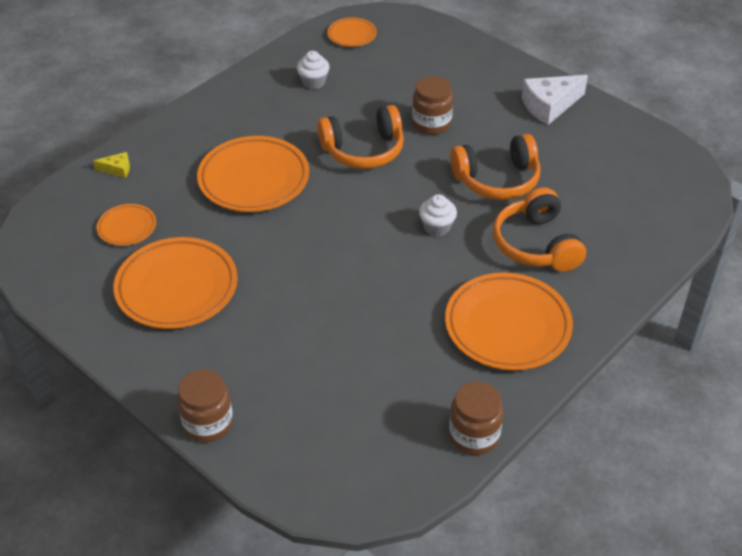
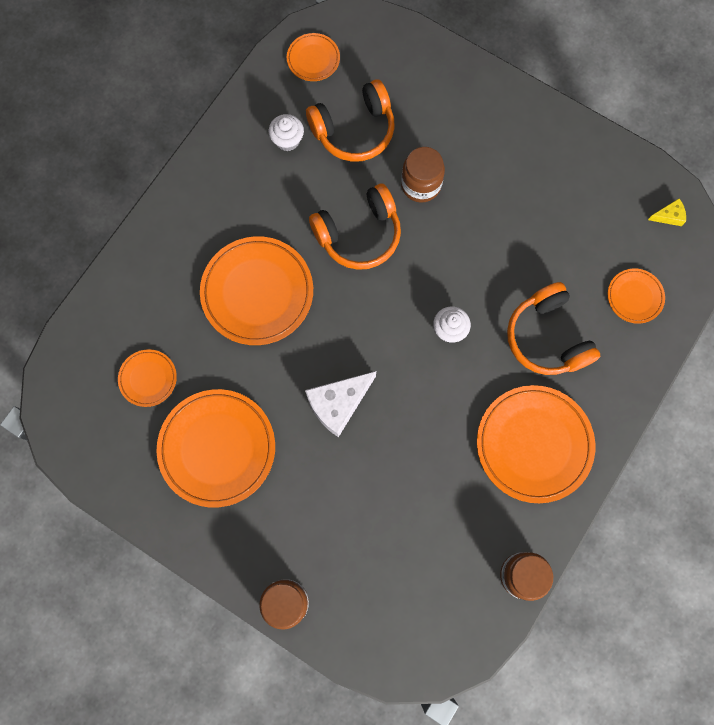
camera: 10 degrees left, 30 degrees up
yellow cheese [93,152,130,178] -> yellow cheese moved to [648,198,686,226]
orange headphones [450,134,540,200] -> orange headphones moved to [306,79,395,162]
white cheese [522,75,588,125] -> white cheese moved to [305,371,376,437]
none -> orange plate [607,269,665,324]

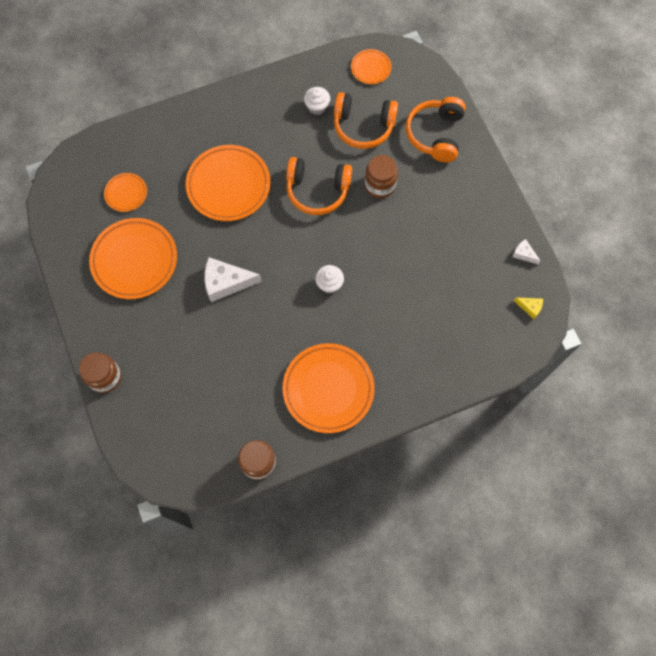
camera: 35 degrees right, 5 degrees down
orange headphones [507,282,600,375] -> orange headphones moved to [406,97,466,162]
orange plate [607,269,665,324] -> none
none -> white cheese [512,239,540,264]

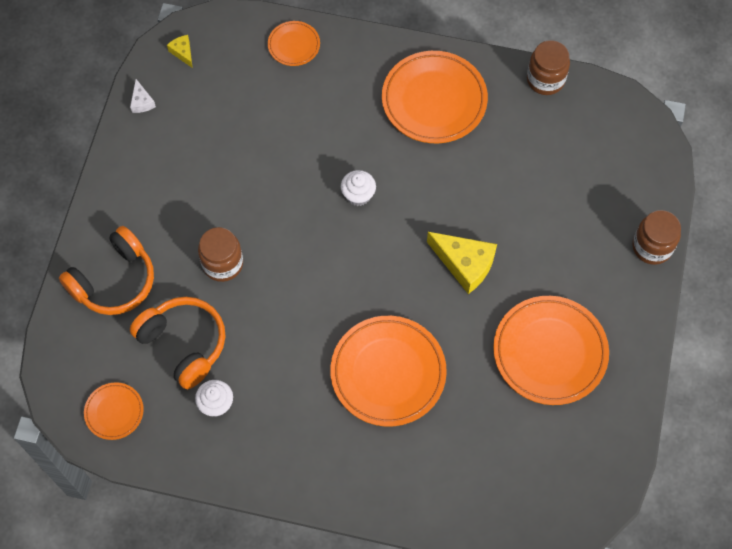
camera: 145 degrees left, 5 degrees down
orange plate [104,173,147,212] -> orange plate moved to [268,21,320,66]
white cheese [205,257,262,302] -> yellow cheese [427,232,497,294]
orange headphones [286,157,352,215] -> none

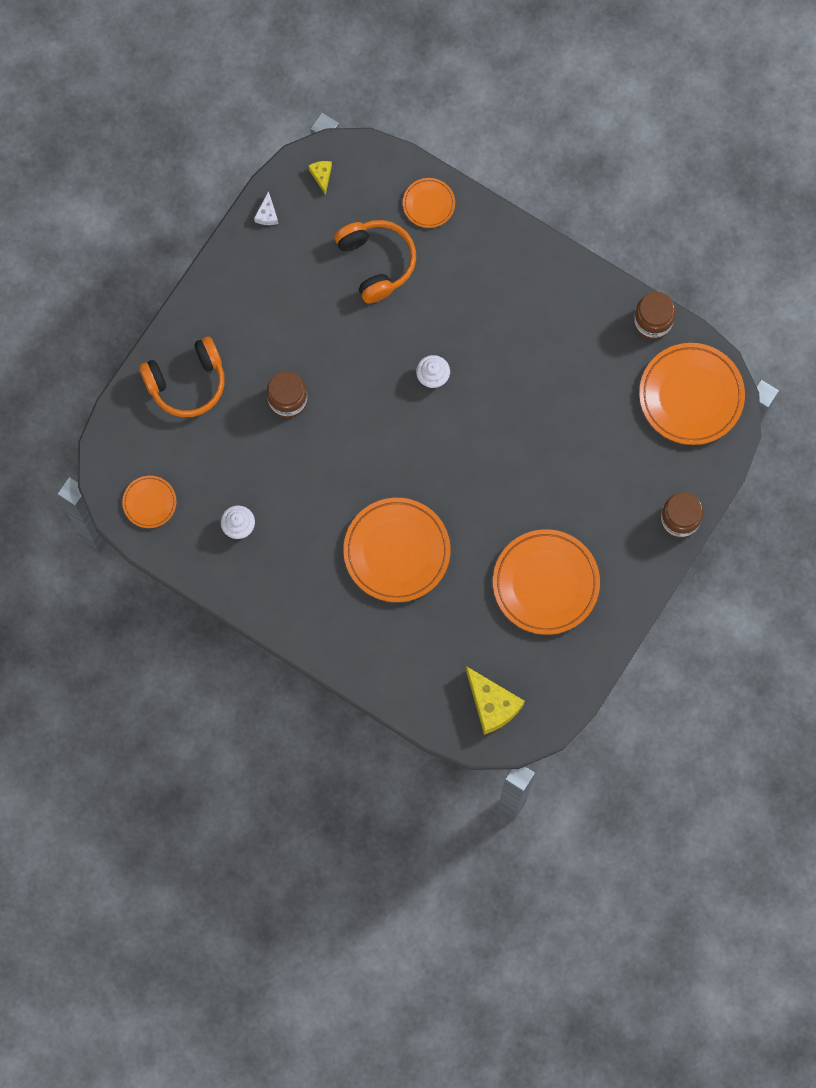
camera: 20 degrees right, 10 degrees up
orange headphones [130,297,225,389] -> orange headphones moved to [334,220,416,303]
orange plate [382,51,488,143] -> orange plate moved to [639,343,745,445]
yellow cheese [427,232,497,294] -> yellow cheese moved to [466,666,525,735]

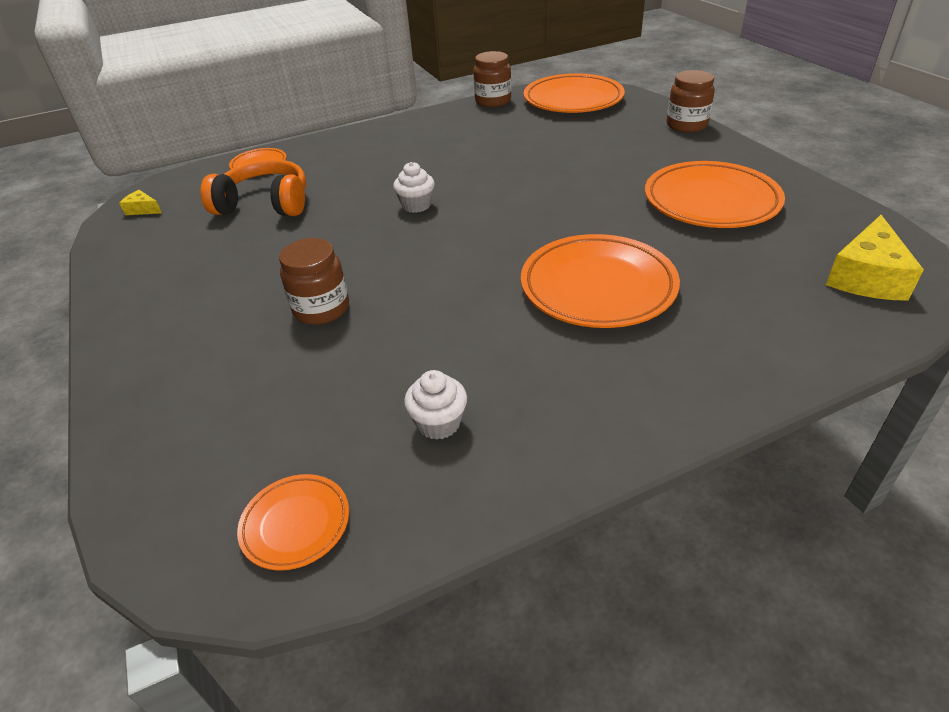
camera: 55 degrees left, 35 degrees down
orange headphones [139,337,225,417] -> none
white cheese [254,191,278,225] -> none
yellow cheese [466,666,525,735] -> yellow cheese turned 120 degrees clockwise [826,215,924,301]

